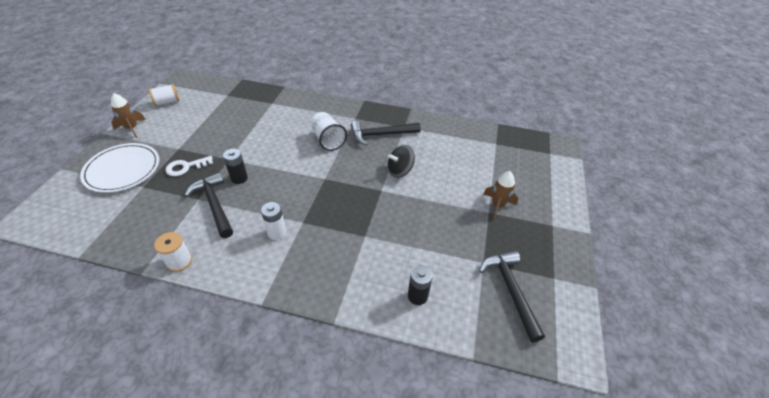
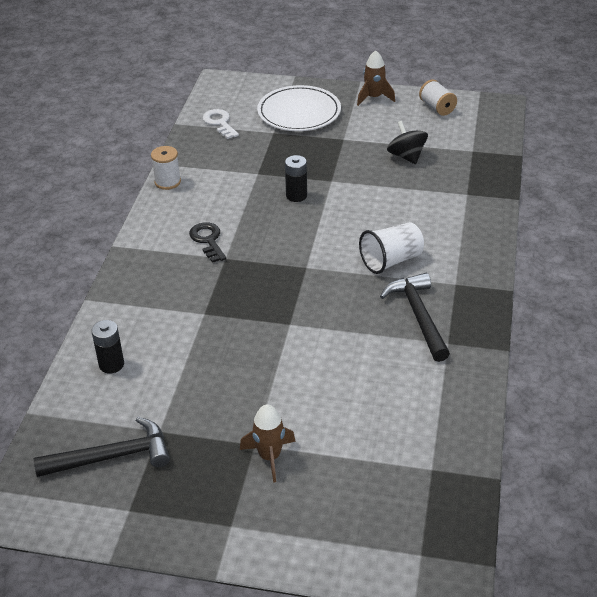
camera: 90 degrees right, 5 degrees down
white key [166,156,213,176] -> white key moved to [203,109,239,139]
black hammer [185,172,233,238] -> none
white battery [261,202,286,240] -> black key [189,222,226,263]
black spinning top [388,145,415,178] -> black spinning top moved to [387,121,428,164]

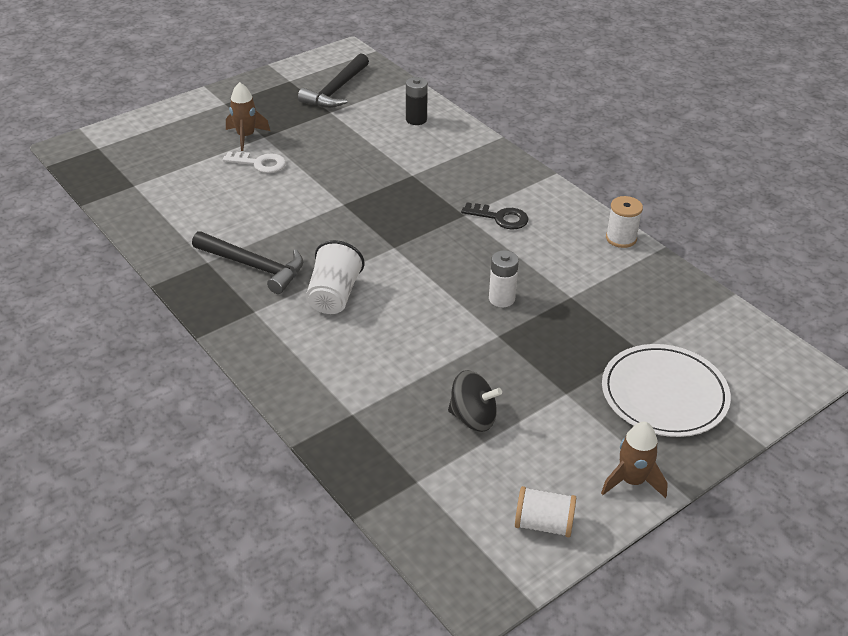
camera: 130 degrees right, 0 degrees up
white key [203,109,239,139] -> white key moved to [223,151,286,173]
black battery [285,155,307,202] -> white battery [489,250,519,307]

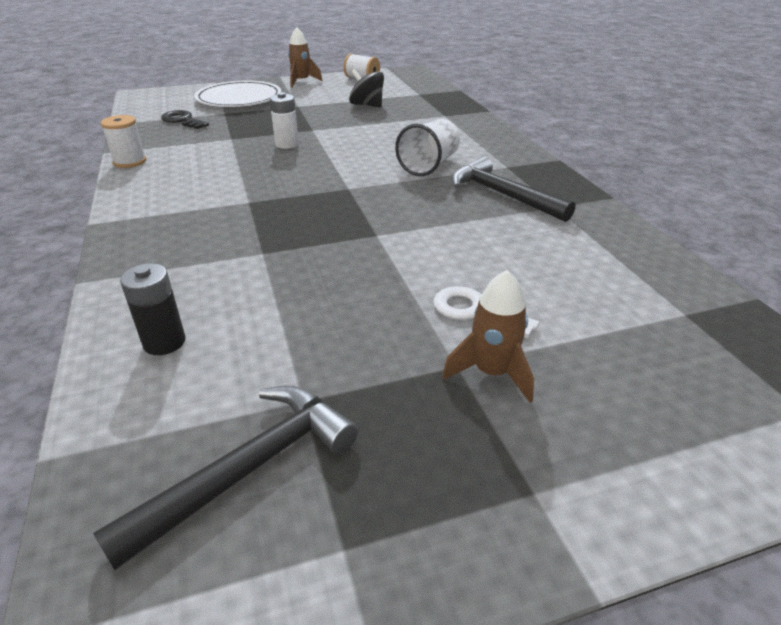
camera: 160 degrees left, 5 degrees down
black key [461,202,528,230] -> black key moved to [161,110,209,129]

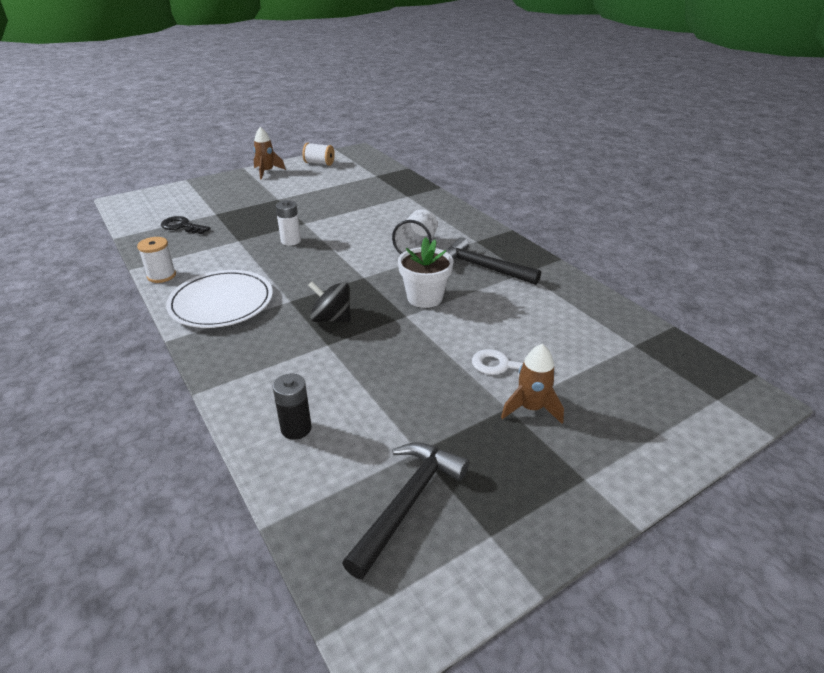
camera: 15 degrees left, 0 degrees up
white plate [194,80,281,107] -> white plate moved to [166,270,273,328]
black spinning top [349,69,384,107] -> black spinning top moved to [308,281,351,322]
none -> white flower pot [398,237,453,308]

